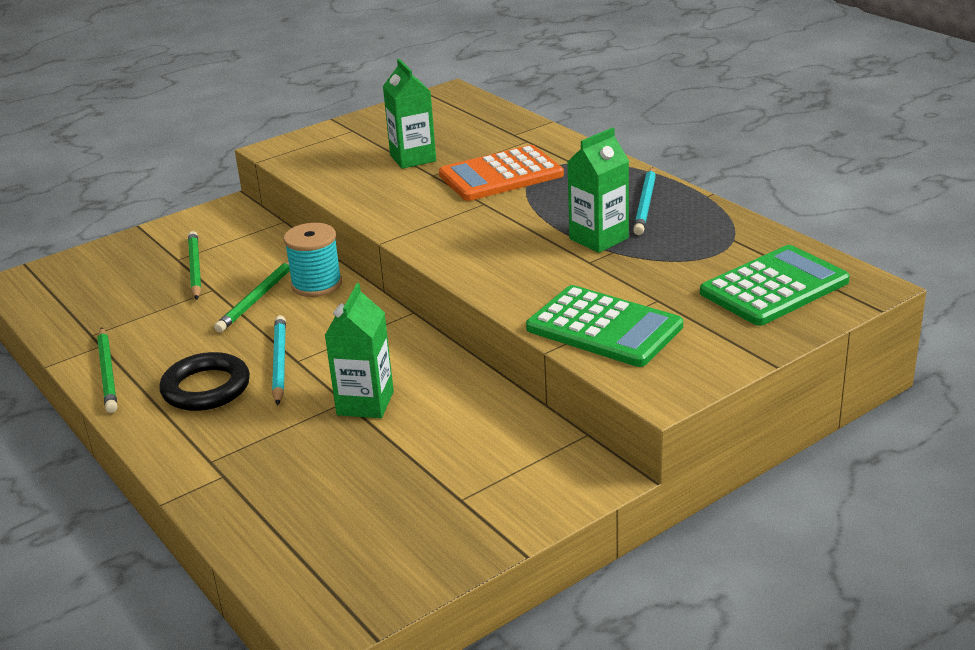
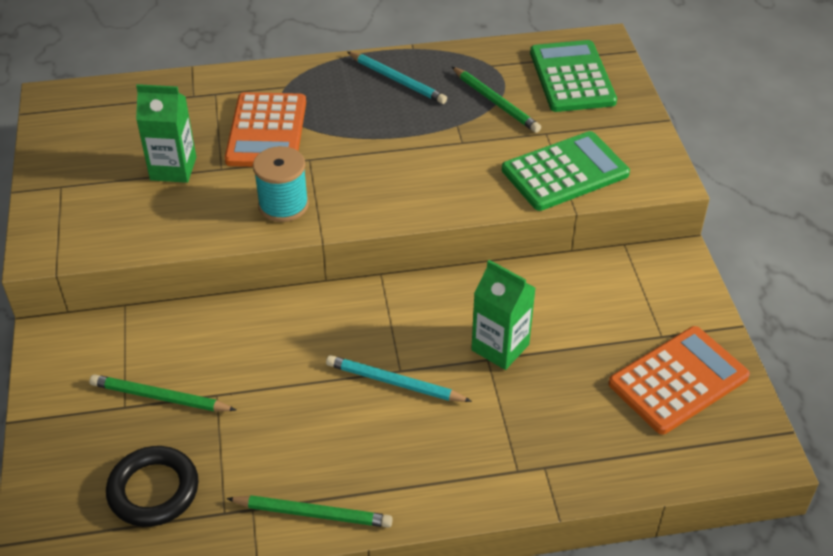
camera: 65 degrees left, 15 degrees up
black ring [159,352,250,411] -> black ring moved to [106,446,199,527]
green pencil [214,261,290,332] -> green pencil moved to [452,67,541,133]
turquoise spool [284,223,342,297] -> turquoise spool moved to [253,146,309,222]
green carton [567,127,629,253] -> none
none -> orange calculator [608,326,750,434]

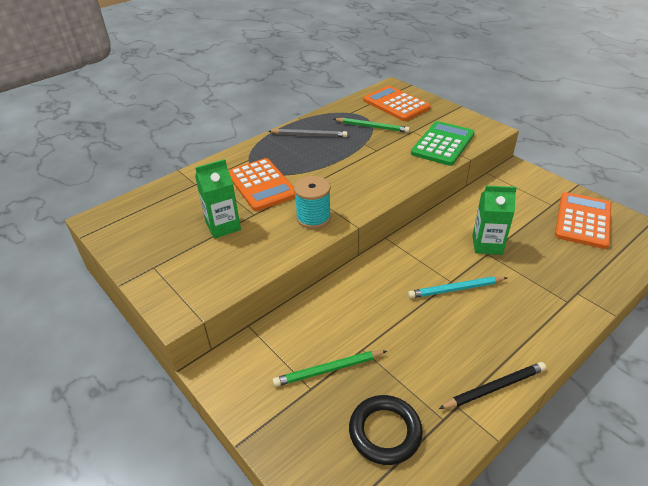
camera: 30 degrees left, 5 degrees down
green pencil [226,495,393,528] -> black pencil [439,362,546,409]
turquoise pencil [347,52,447,104] -> grey pencil [268,129,348,137]
green calculator [530,40,617,112] -> orange calculator [363,86,431,121]

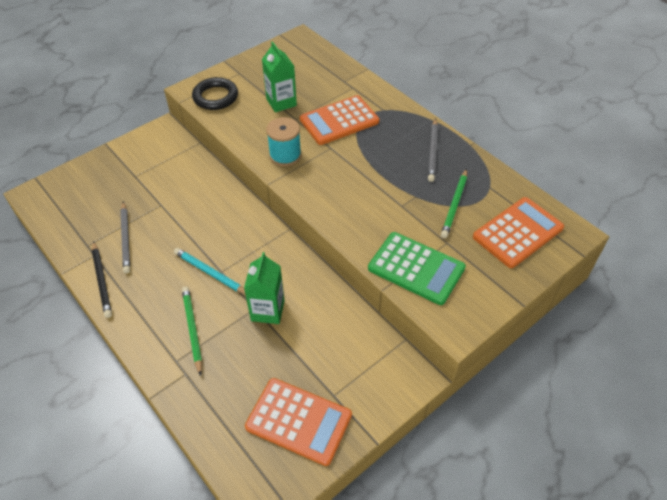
camera: 90 degrees right, 10 degrees up
green pencil [273,350,387,387] -> green pencil moved to [182,287,202,376]
black ring [349,395,423,465] -> black ring moved to [192,77,238,110]
turquoise pencil [408,276,507,298] -> turquoise pencil turned 45 degrees counterclockwise [174,248,245,294]
none -> grey pencil [120,201,130,273]

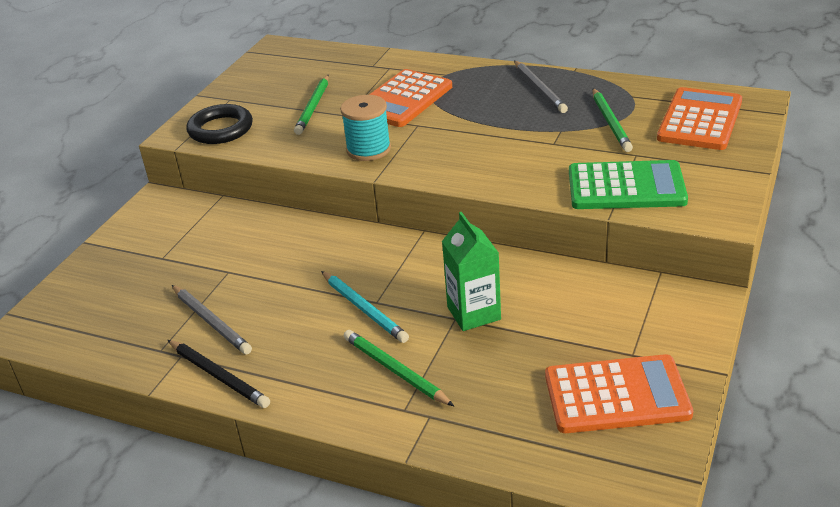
camera: 25 degrees left, 15 degrees down
turquoise pencil [174,248,245,294] -> turquoise pencil turned 135 degrees counterclockwise [321,271,409,343]
green carton [262,41,297,112] -> green pencil [294,75,329,135]

